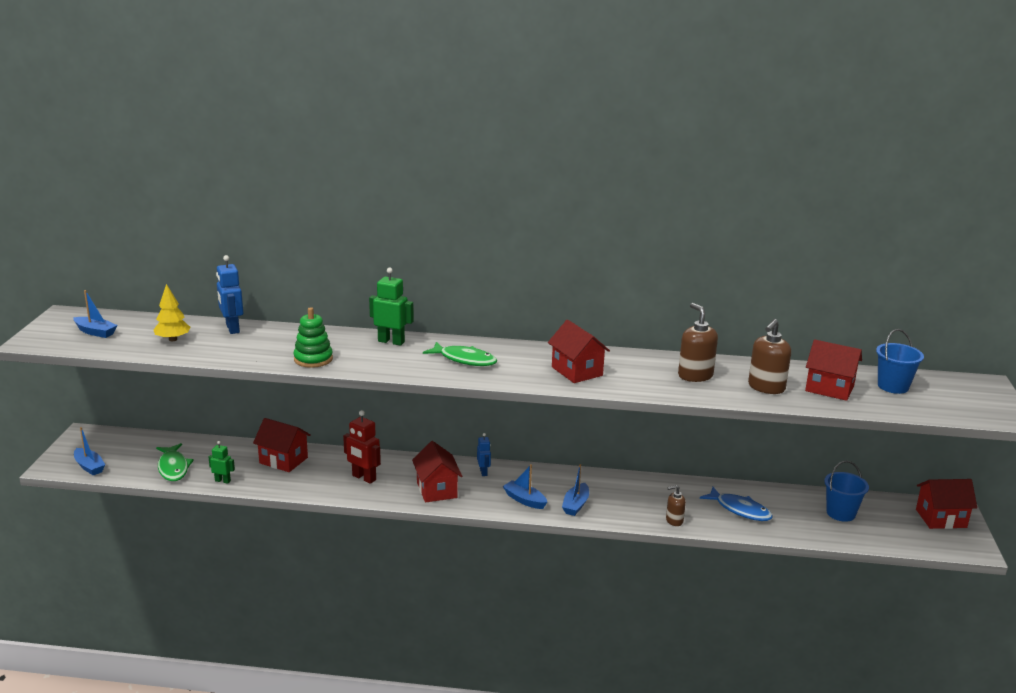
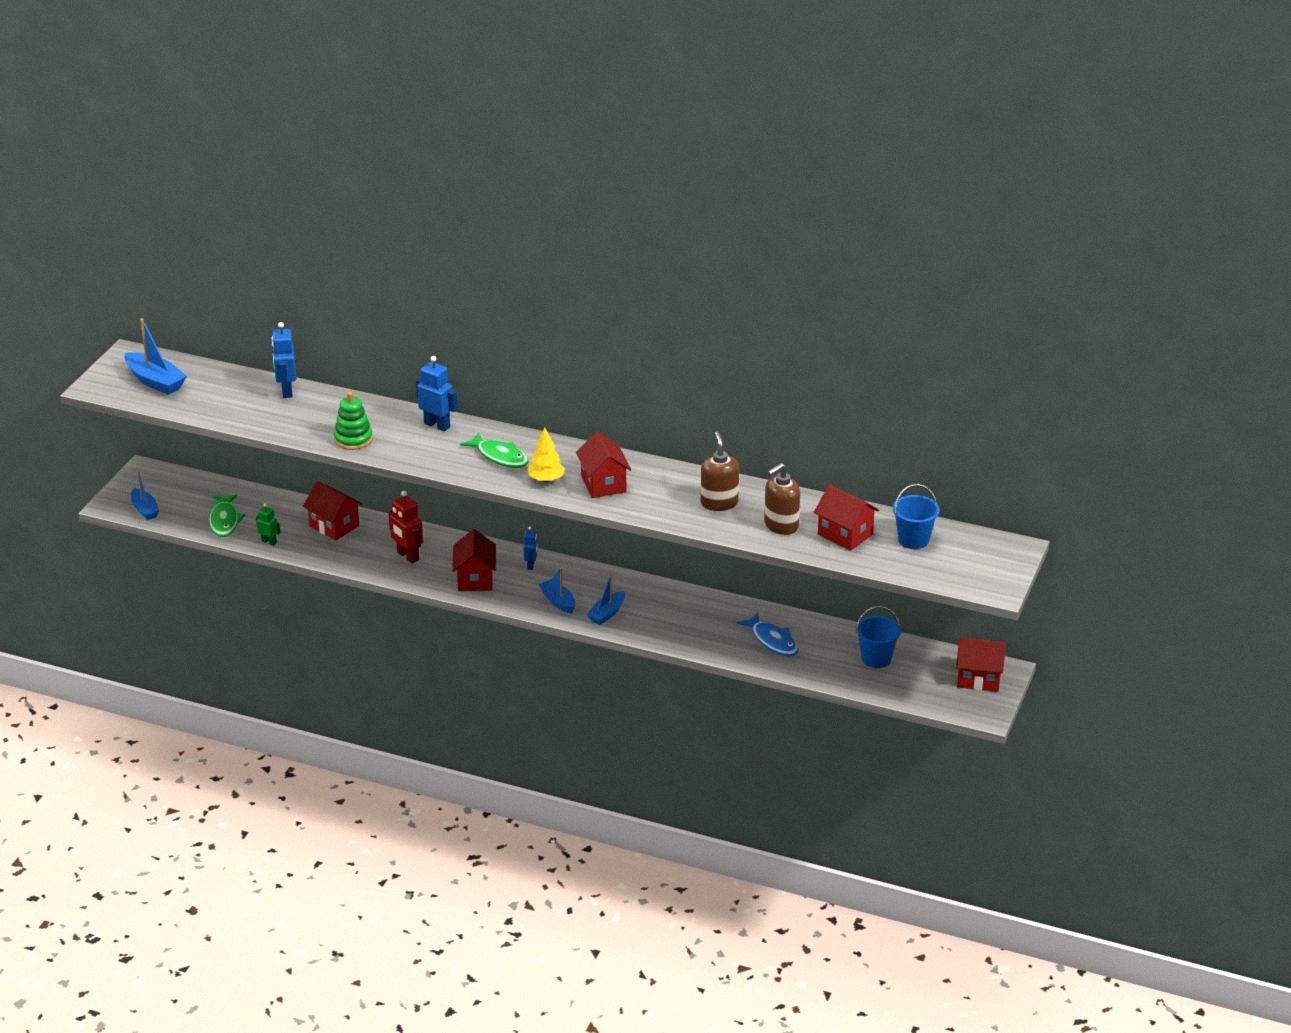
camera: 15 degrees right, 10 degrees up
blue boat [74,290,117,338] -> blue boat [125,318,187,395], size x1.56
yellow tree [154,284,191,341] -> yellow tree moved to [527,428,565,482]
green robot [369,268,414,346] -> blue robot [416,356,458,431]
brown soap dispenser [666,485,686,526] -> none

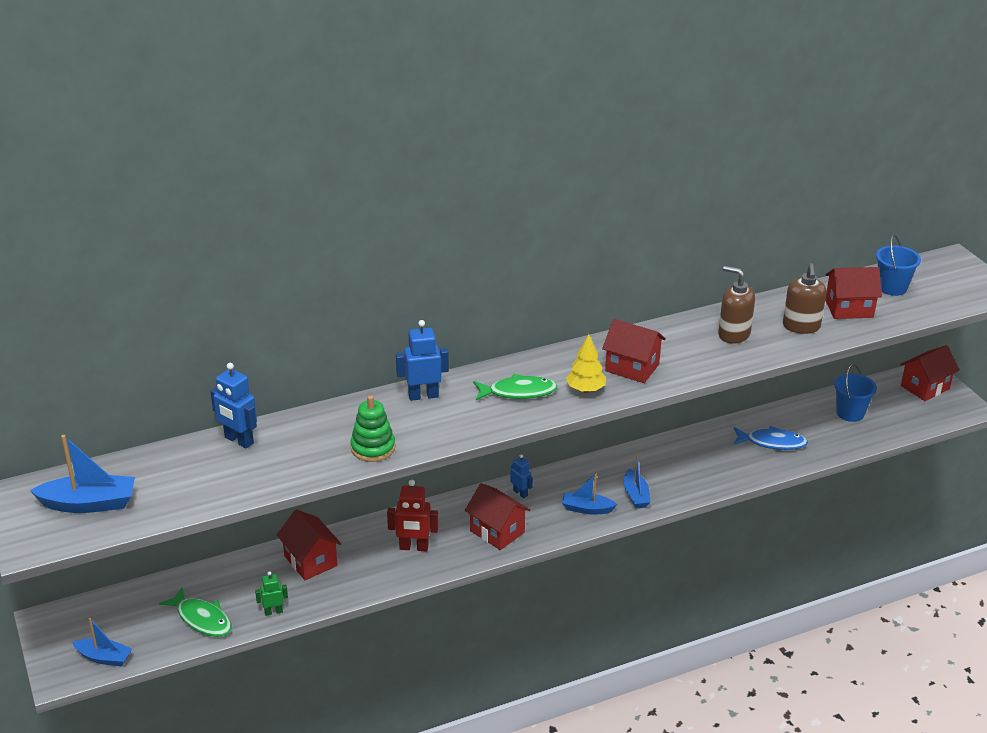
camera: 45 degrees left, 0 degrees up
red house [303,481,362,540] -> red house turned 60 degrees clockwise [277,509,341,580]

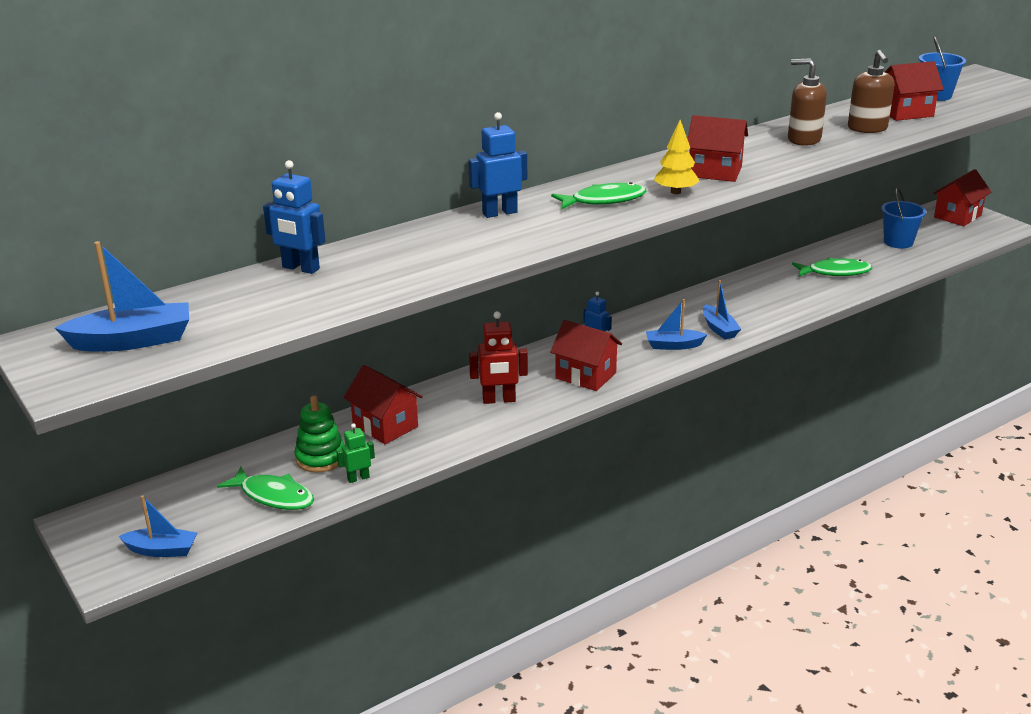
camera: 10 degrees left, 5 degrees down
green stacking toy [350,395,395,462] -> green stacking toy moved to [294,395,344,473]
blue fish [733,426,808,450] -> green fish [792,258,872,276]

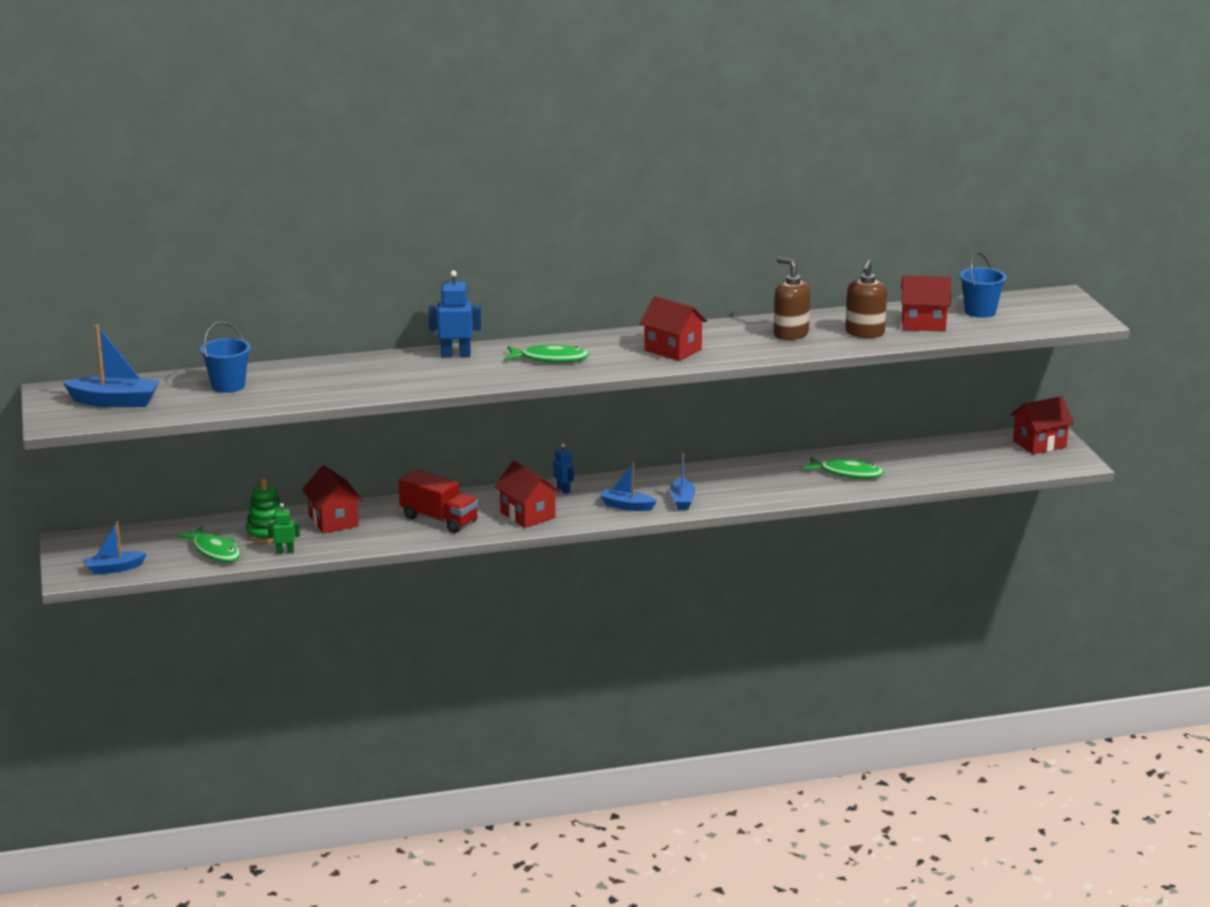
camera: 20 degrees right, 5 degrees down
blue boat [119,496,197,557] -> blue boat turned 135 degrees clockwise [85,521,147,575]
blue robot [263,160,326,274] -> none
red robot [469,311,528,404] -> red truck [399,469,479,533]
yellow tree [654,120,699,194] -> none
blue bucket [881,188,926,249] -> blue bucket moved to [200,322,251,393]

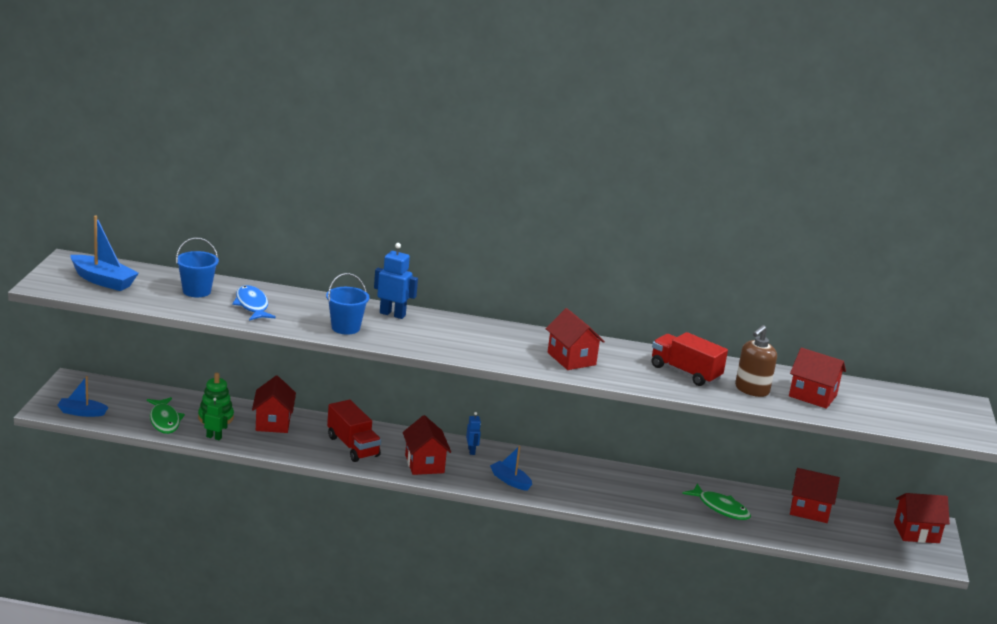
camera: 20 degrees right, 0 degrees up
green fish [504,344,589,363] -> none
blue boat [670,453,695,510] -> none
brown soap dispenser [774,257,811,340] -> red truck [652,332,728,386]
blue bucket [960,252,1007,318] -> blue bucket moved to [326,273,370,335]
none -> blue fish [232,285,276,320]
none -> red house [790,468,840,523]

